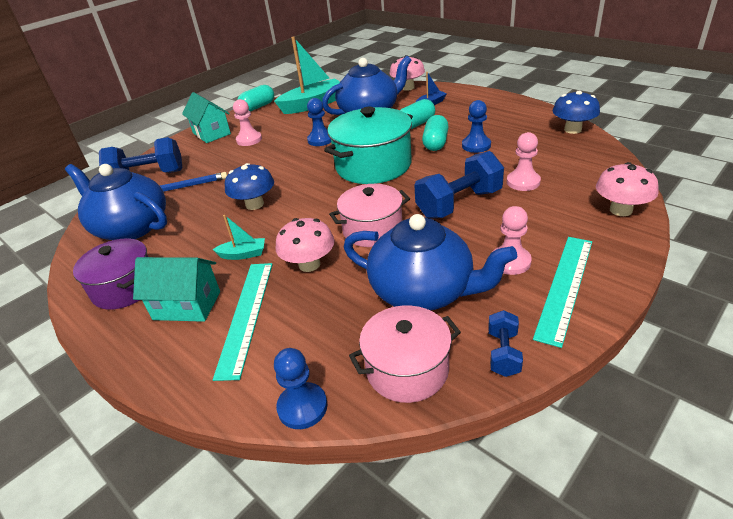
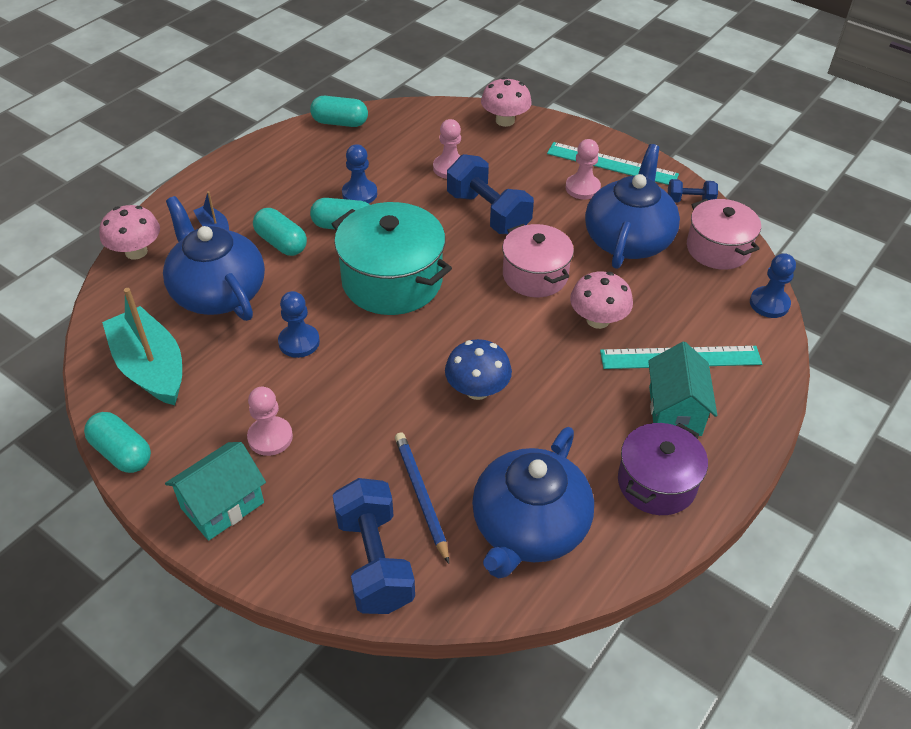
camera: 100 degrees left, 10 degrees up
turquoise boat [212,215,265,260] -> none
blue mushroom [553,91,600,134] -> turquoise capsule [310,96,368,127]

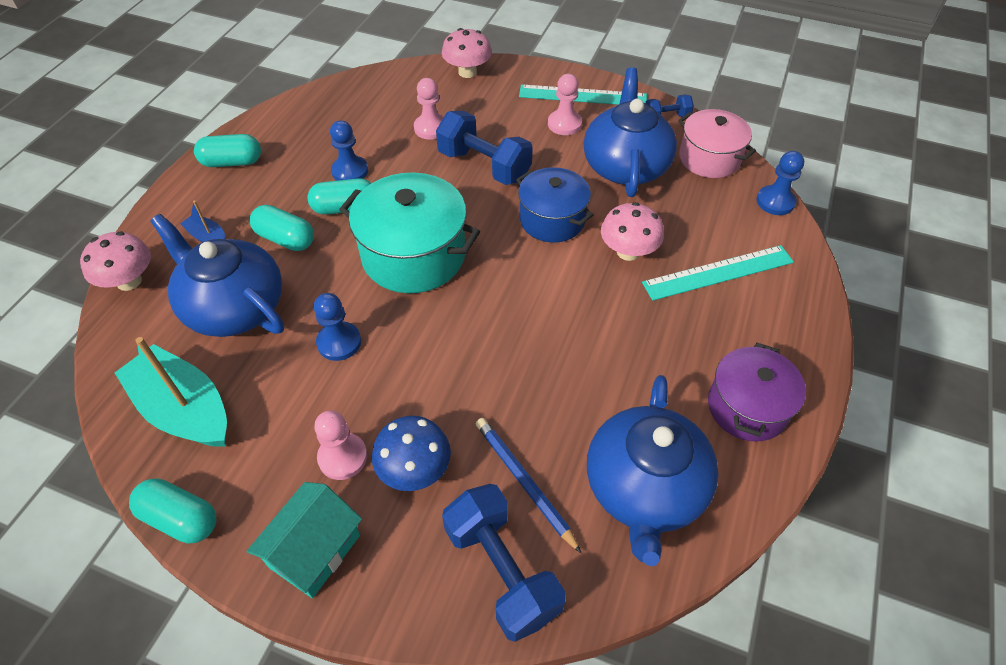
camera: 15 degrees left, 5 degrees up
turquoise capsule [310,96,368,127] -> turquoise capsule moved to [194,134,261,167]
blue mushroom [445,339,512,400] -> blue mushroom moved to [372,416,451,491]
pink pot [502,224,574,297] -> blue pot [516,167,594,243]
turquoise house [648,342,717,436] -> none

